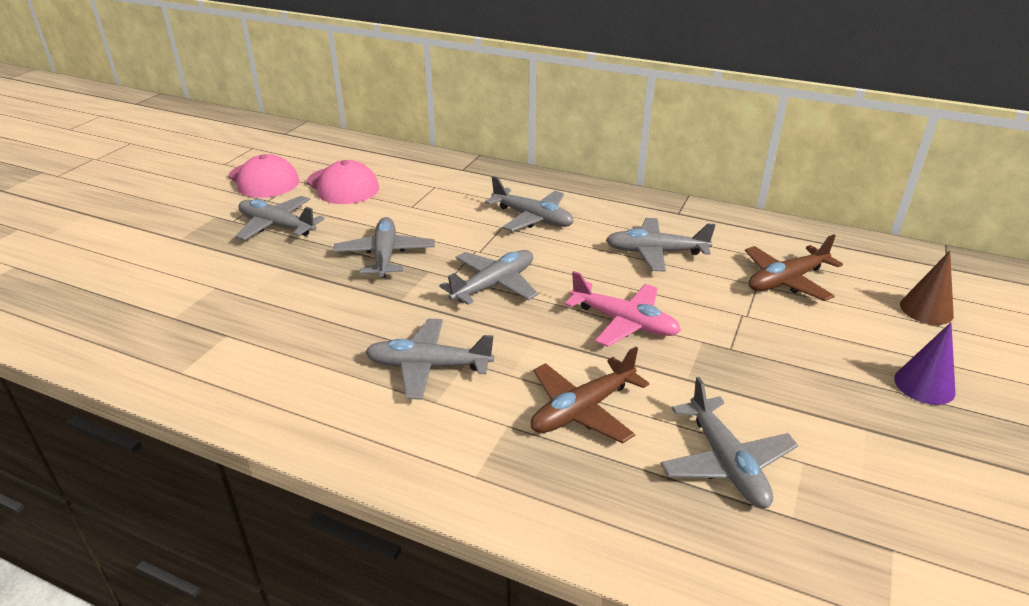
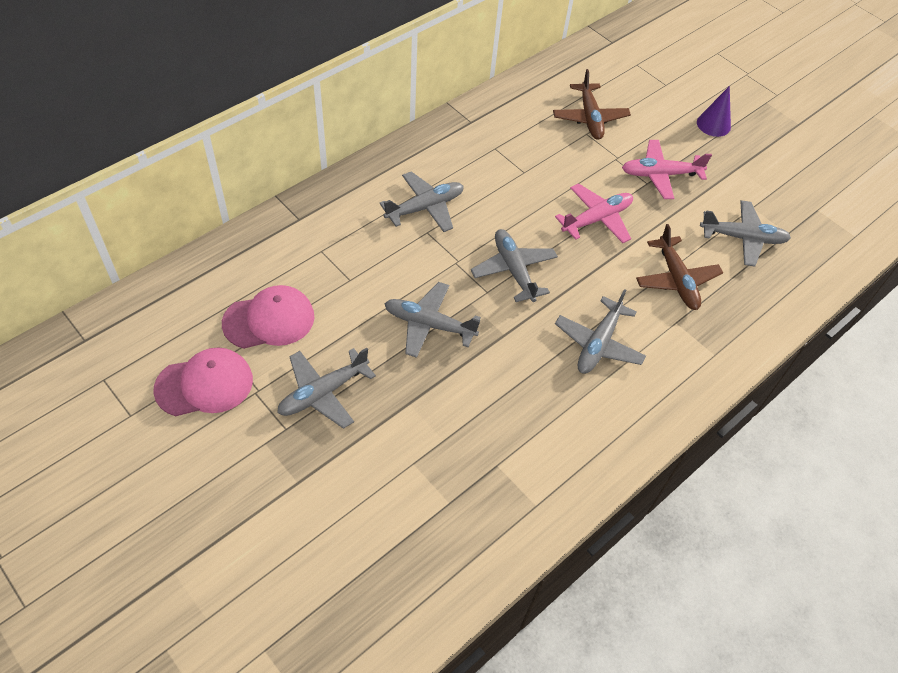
camera: 70 degrees left, 20 degrees up
grey plane [606,218,715,272] -> none
brown cone [900,251,954,325] -> none
none -> pink plane [622,140,712,199]

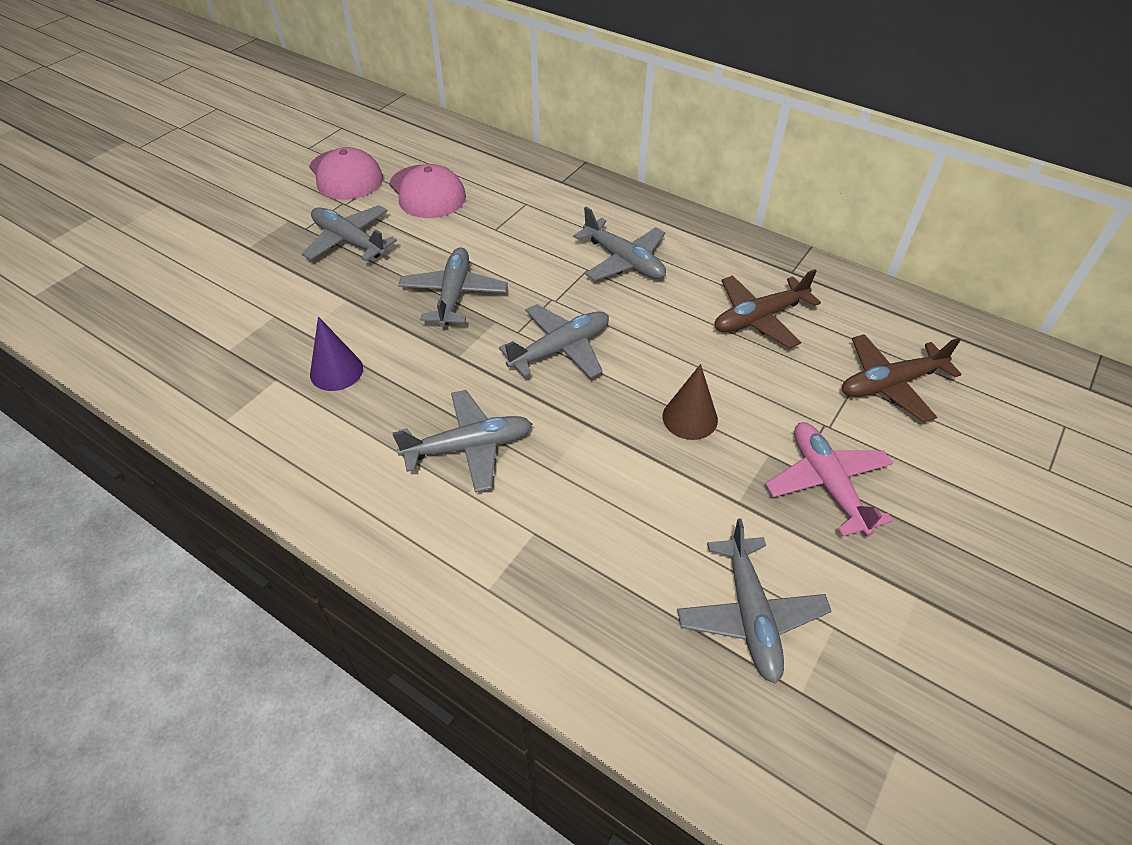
camera: 80 degrees right, 5 degrees down
pink plane [555,183,633,243] -> brown cone [663,364,718,440]
grey plane [555,289,646,374] -> grey plane turned 150 degrees clockwise [392,390,532,492]
brown plane [636,224,723,310] -> brown plane moved to [714,269,821,348]
purple cone [697,86,731,137] -> purple cone moved to [310,316,363,391]

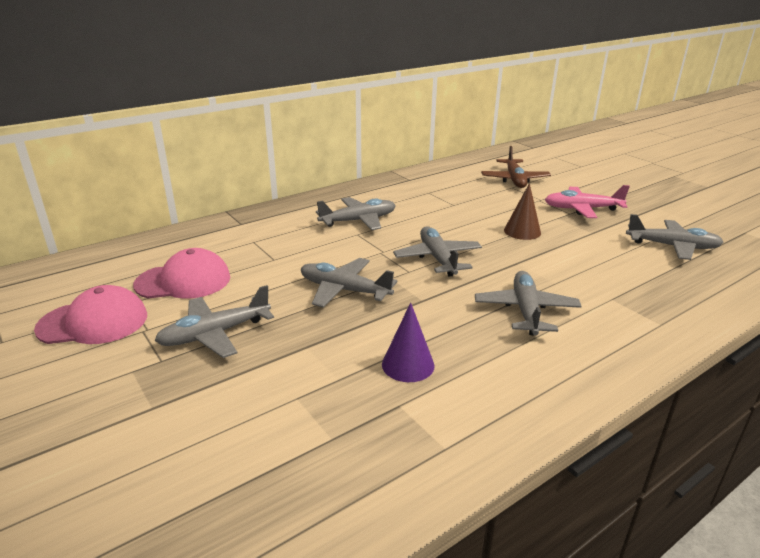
camera: 70 degrees left, 20 degrees down
brown plane [714,269,821,348] -> none

